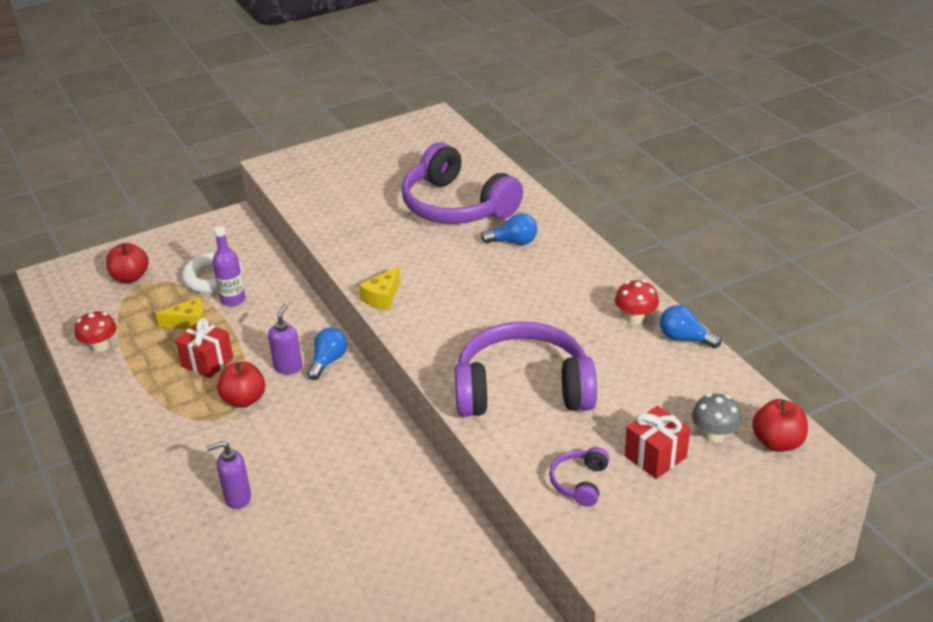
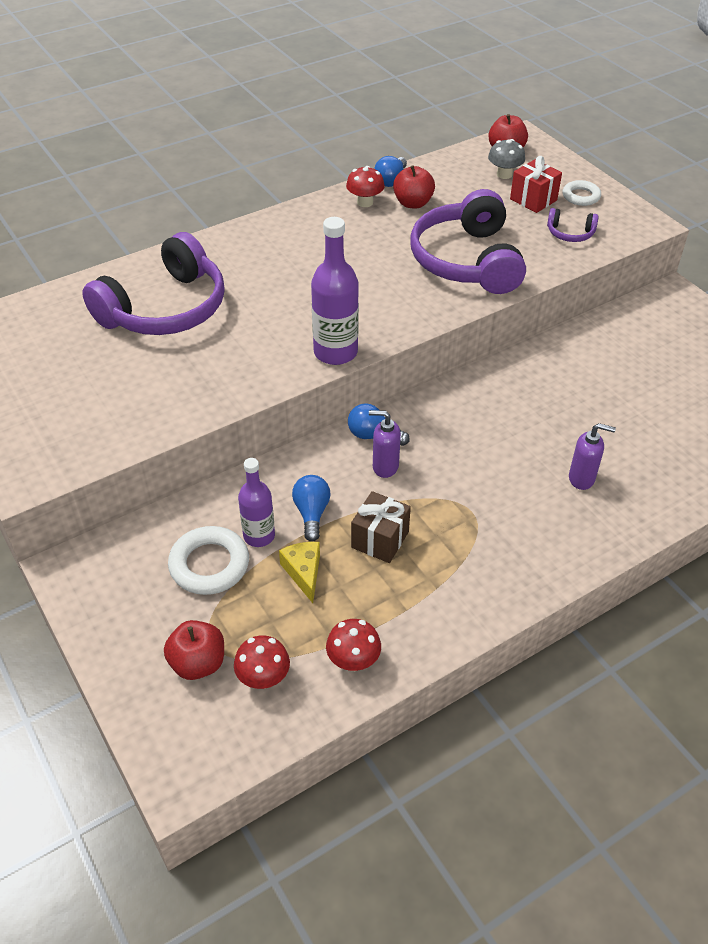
camera: 95 degrees left, 10 degrees up
red gift [175,318,233,378] -> brown gift [351,491,411,563]
purple soap dispenser [206,441,251,509] -> purple soap dispenser turned 60 degrees counterclockwise [569,423,616,490]
red apple [217,362,265,408] -> red apple moved to [393,165,435,208]
yellow cheese [359,266,400,310] -> purple bottle [311,217,359,365]
blue light bulb [481,213,538,245] -> blue light bulb moved to [292,475,331,542]
none -> red mushroom [234,635,290,689]
none -> white ring [563,180,601,206]

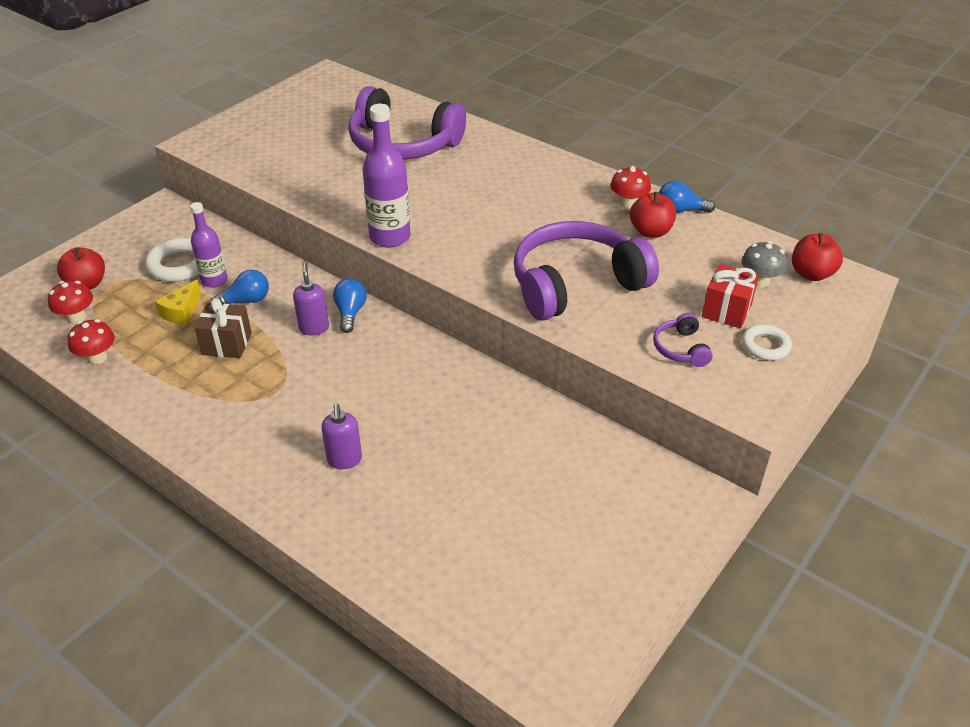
camera: 70 degrees right, 5 degrees down
yellow cheese [279,542,320,603] -> yellow cheese turned 150 degrees clockwise [155,279,201,325]

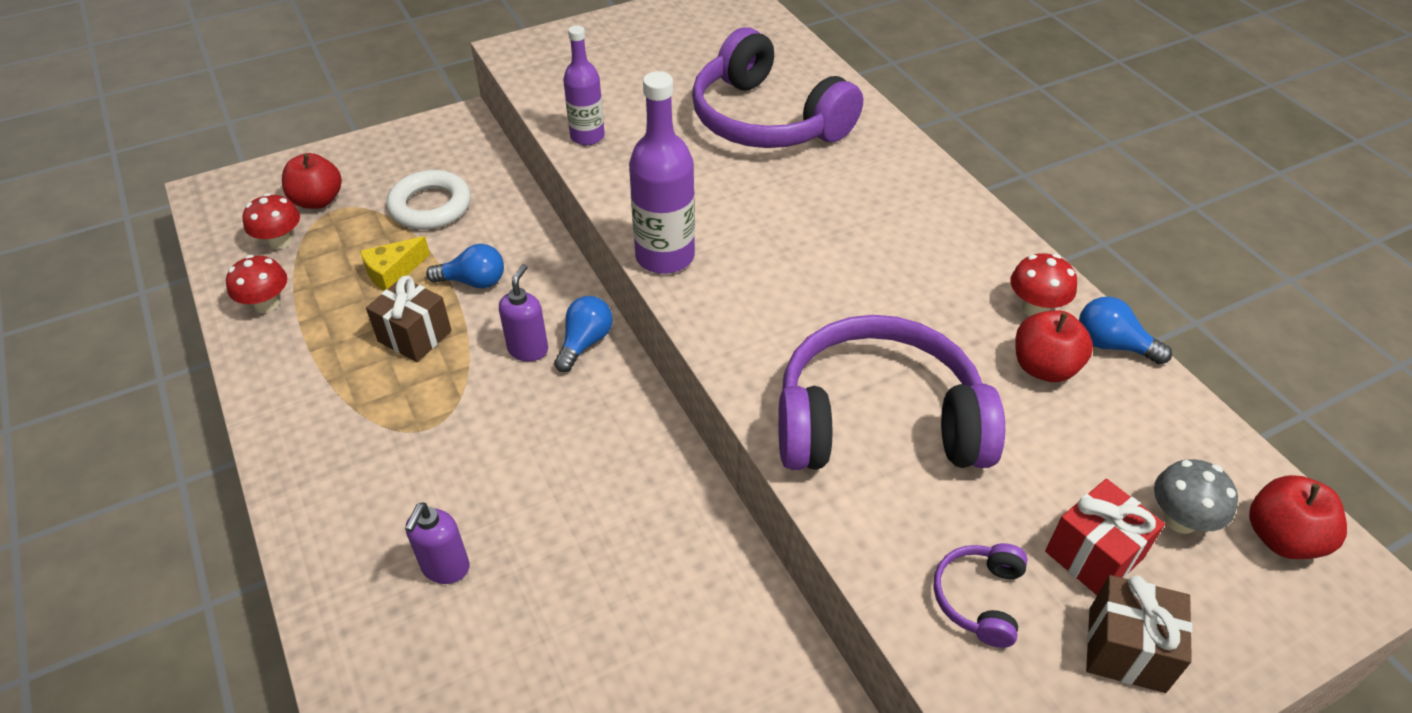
camera: 25 degrees right, 5 degrees up
purple bottle [190,202,227,288] -> purple bottle moved to [563,25,605,146]
white ring [742,324,792,361] -> brown gift [1086,575,1192,693]

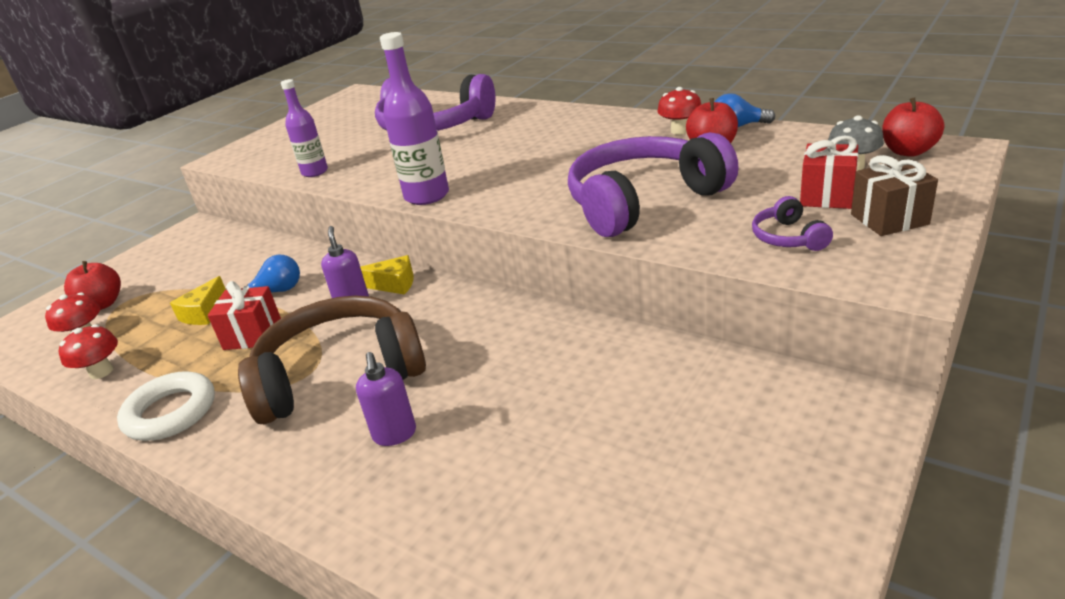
camera: 25 degrees left, 15 degrees down
brown gift [366,275,452,362] -> red gift [208,281,281,350]
white ring [387,170,471,230] -> white ring moved to [117,371,215,441]
blue light bulb [554,296,613,372] -> yellow cheese [360,255,414,295]
none -> brown headphones [238,295,426,424]

